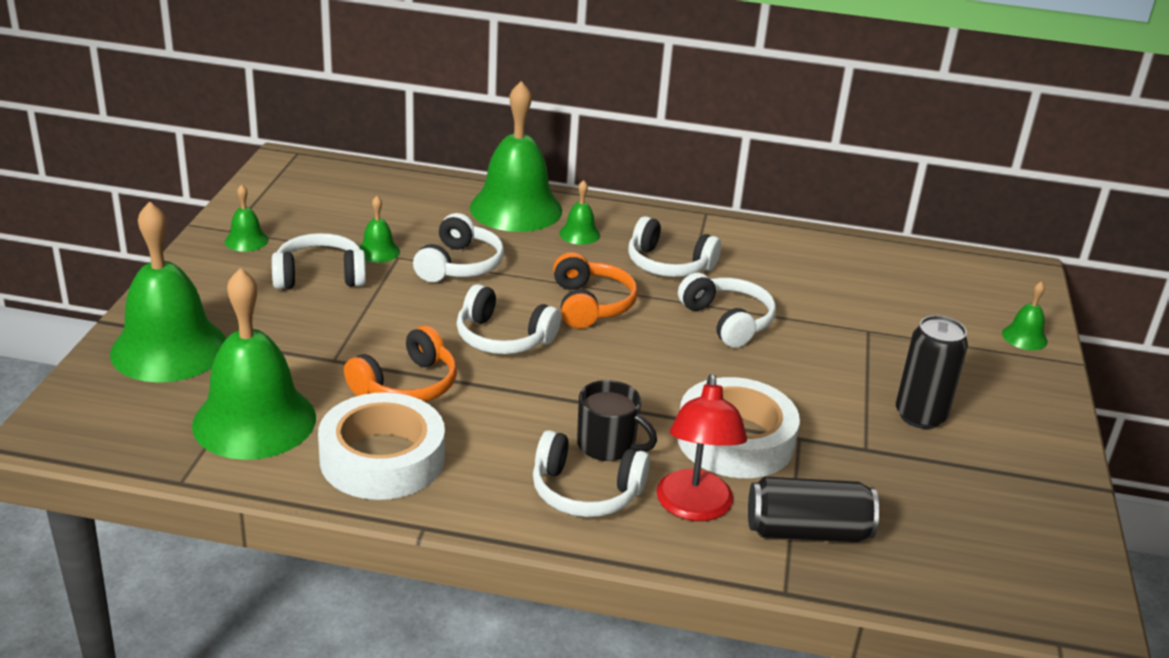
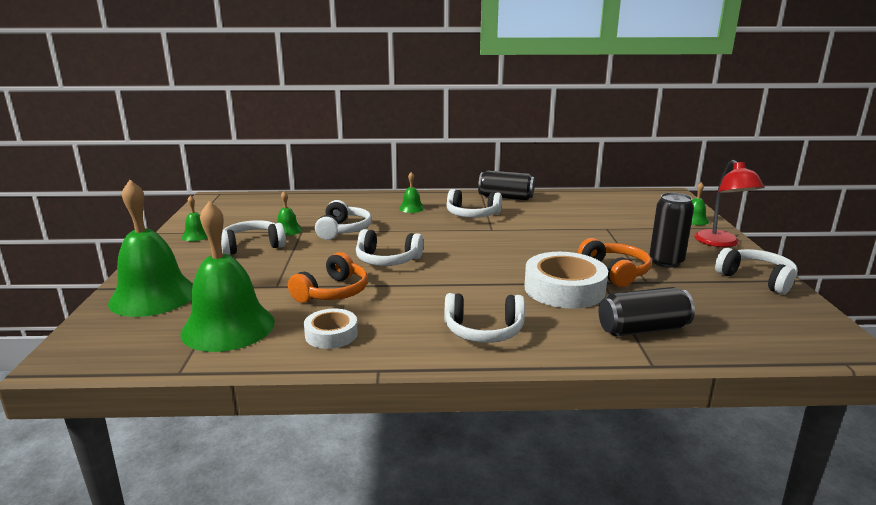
camera: 10 degrees left, 10 degrees down
white tape [318,392,445,500] -> white tape [304,309,358,349], size x0.57
green bell [470,81,562,232] -> none
orange headphones [553,252,638,329] -> orange headphones moved to [578,238,651,287]
black mug [577,380,657,461] -> none
red lamp [656,374,747,521] -> red lamp moved to [694,160,765,247]
white headphones [678,273,776,348] -> white headphones moved to [715,248,798,295]
none -> black can [478,171,535,200]

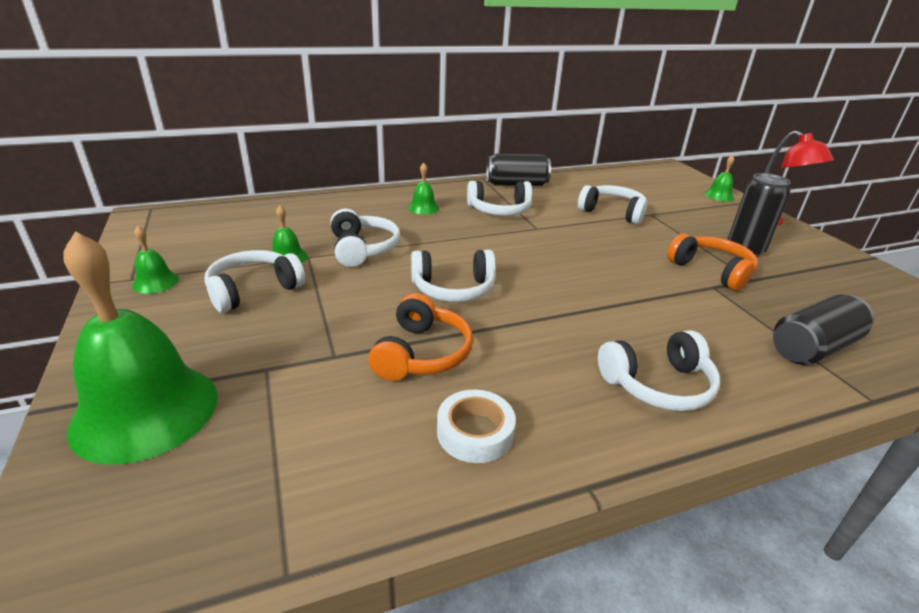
camera: 20 degrees left, 10 degrees up
green bell [181,201,275,352] -> none
white tape [525,252,608,309] -> none
white headphones [715,248,798,295] -> white headphones moved to [578,185,647,224]

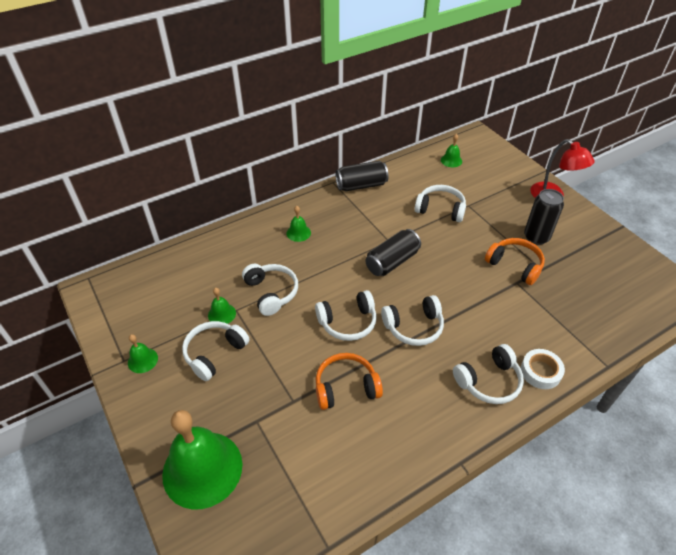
camera: 10 degrees left, 15 degrees up
orange headphones [368,293,473,381] -> orange headphones turned 105 degrees counterclockwise [316,353,383,410]
white tape [437,390,516,463] -> white tape moved to [521,349,565,389]
white headphones [467,181,532,216] -> white headphones moved to [381,295,444,346]
green bell [704,155,734,202] -> green bell moved to [441,134,462,167]
black can [773,295,874,365] -> black can moved to [365,229,421,276]

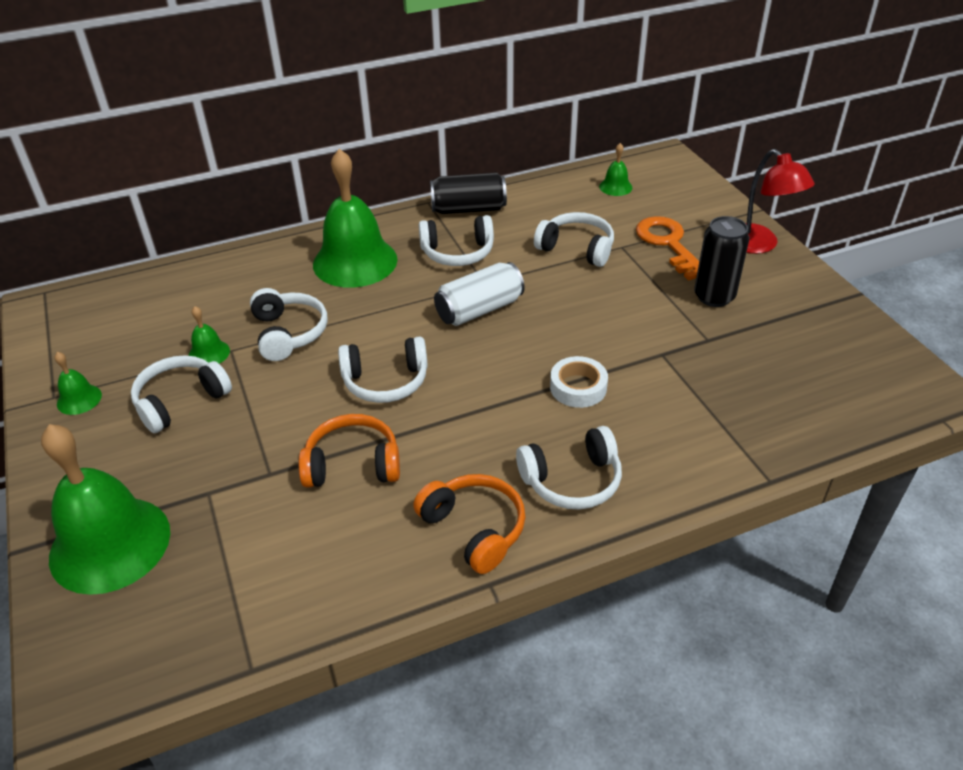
camera: 10 degrees right, 5 degrees down
green bell [287,206,311,242] -> green bell [313,149,397,288], size x2.31
black can [365,229,421,276] -> white can [434,262,525,326]
white headphones [381,295,444,346] -> white headphones moved to [419,215,494,266]
orange headphones [485,238,545,285] -> orange headphones moved to [413,474,526,574]
white tape [521,349,565,389] -> white tape moved to [550,356,608,408]
none -> orange key [636,216,699,281]

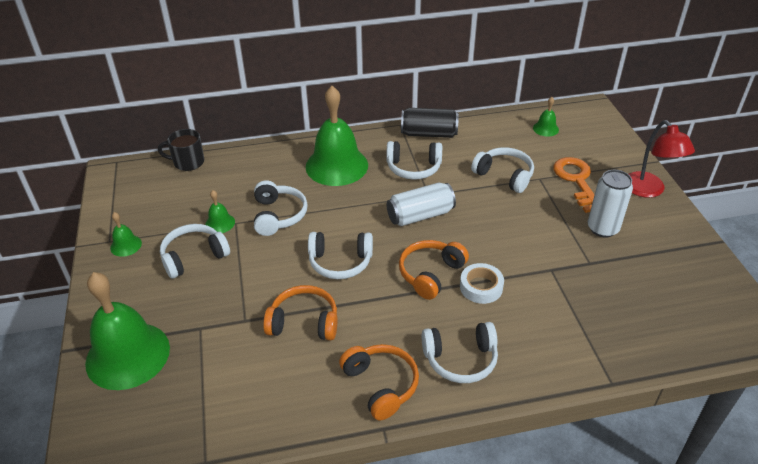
camera: 10 degrees right, 0 degrees up
black can [694,216,749,307] -> white can [588,170,633,238]
none -> black mug [158,129,204,171]
none -> orange headphones [399,240,469,300]

